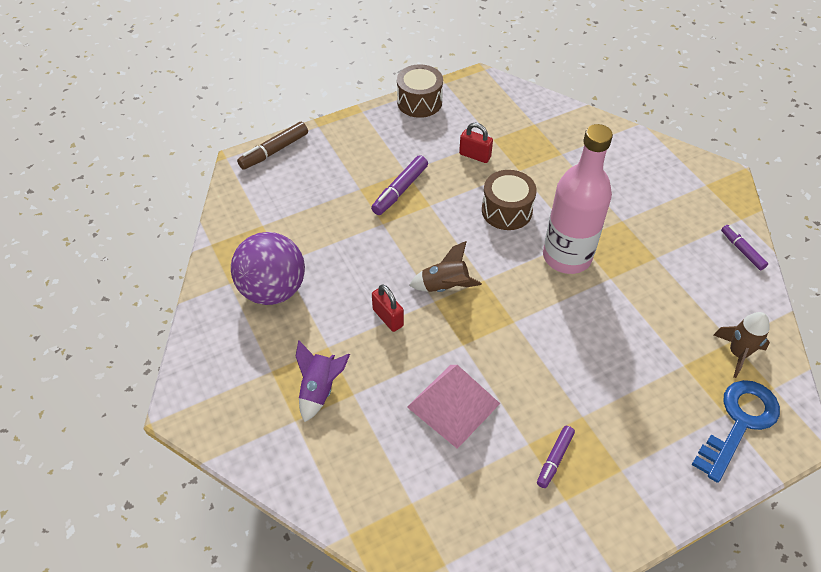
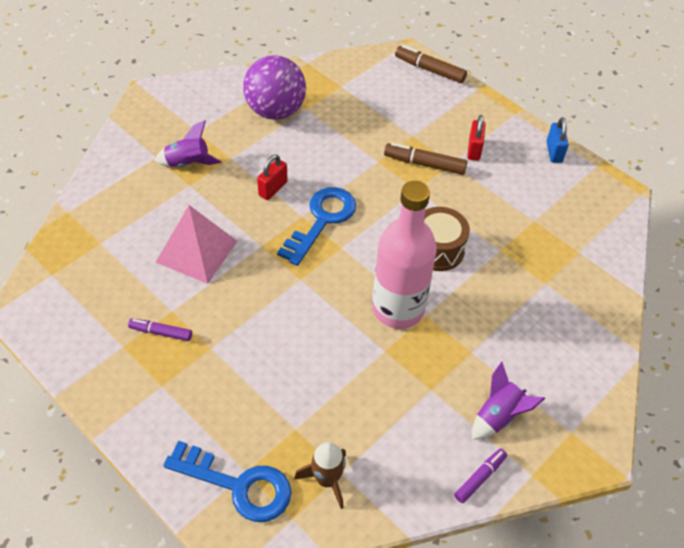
camera: 70 degrees right, 0 degrees up
purple marker [371,155,428,215] -> brown marker [384,143,467,175]
brown drum [397,64,443,118] -> blue padlock [547,117,569,163]
brown rocket [409,241,482,292] -> blue key [277,187,356,266]
red padlock [459,123,493,163] -> red padlock moved to [467,115,485,161]
none -> purple rocket [472,361,545,440]

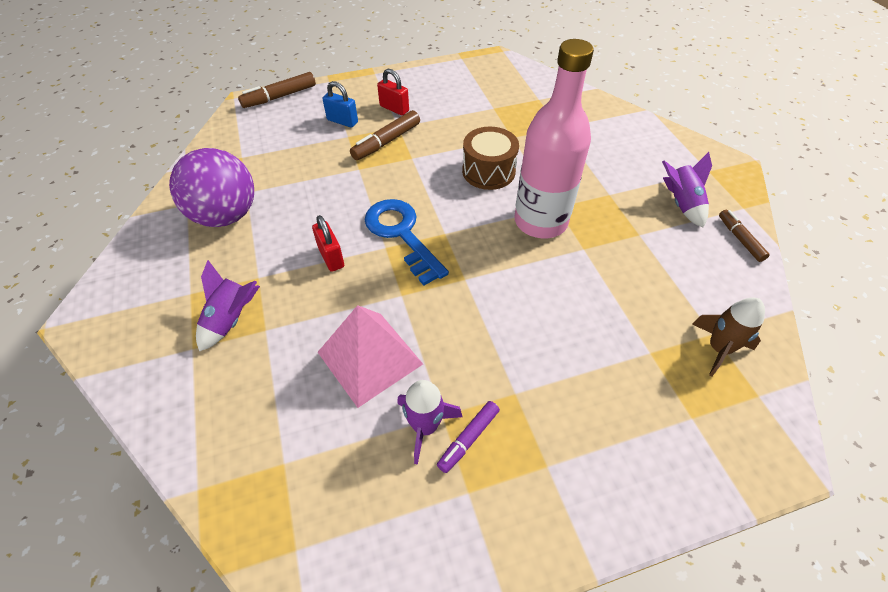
camera: 60 degrees left, 0 degrees up
blue key [163,441,291,522] -> none
purple marker [454,448,507,503] -> brown marker [719,210,770,262]
blue padlock [547,117,569,163] -> blue padlock moved to [323,81,358,128]
none -> purple rocket [397,380,462,465]

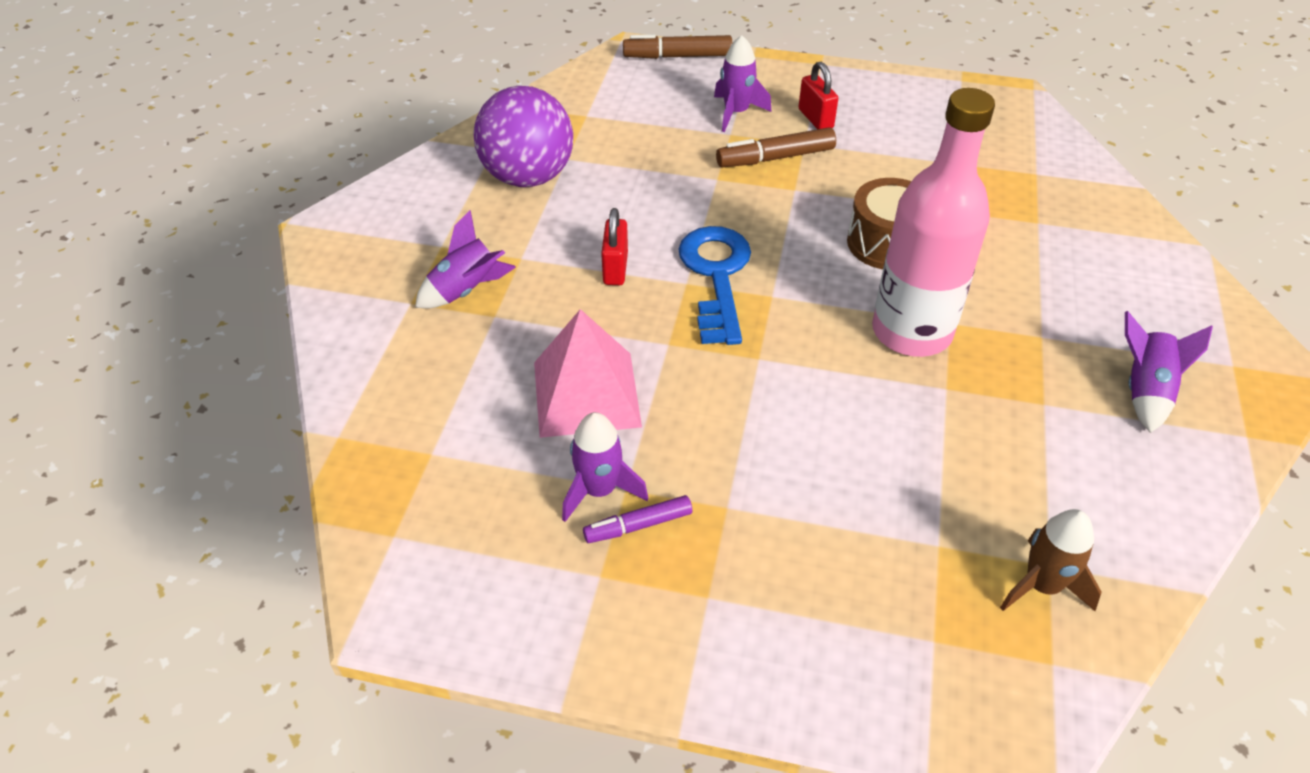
camera: 30 degrees right, 5 degrees down
blue padlock [323,81,358,128] -> purple rocket [714,35,771,132]
brown marker [719,210,770,262] -> none

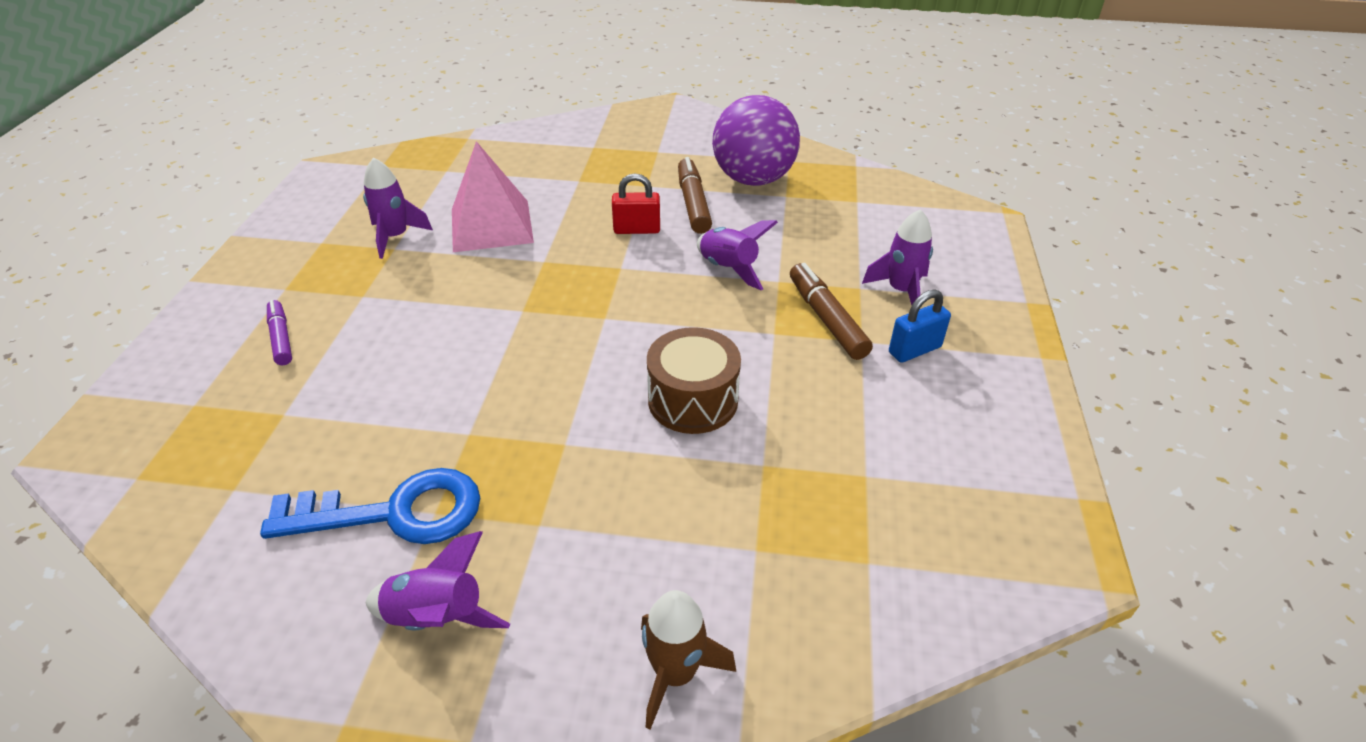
camera: 85 degrees right, 5 degrees down
purple rocket [415,210,516,309] -> purple rocket moved to [697,220,778,290]
purple marker [583,495,692,543] -> purple marker moved to [267,300,292,365]
brown marker [623,35,732,59] -> brown marker moved to [678,157,712,234]
blue key [678,226,751,345] -> blue key moved to [260,468,480,544]
red padlock [798,62,838,129] -> blue padlock [889,290,951,363]
pink bottle [872,88,995,357] -> none
brown rocket [1000,509,1102,611] -> brown rocket moved to [641,590,736,730]

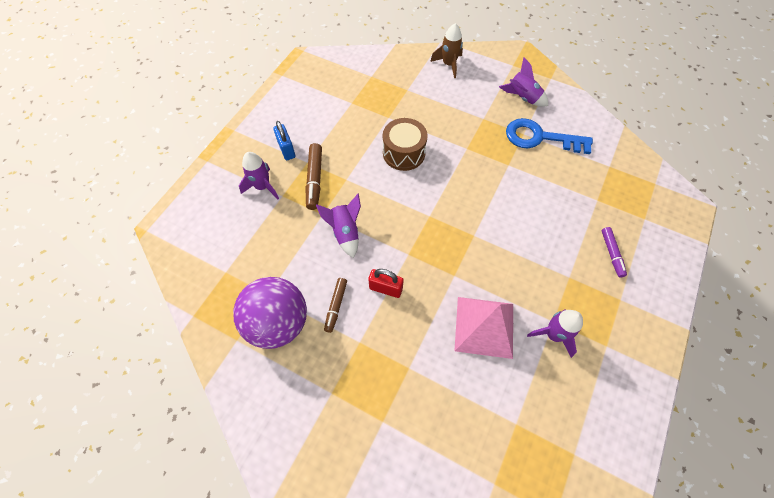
camera: 160 degrees left, 20 degrees up
brown marker [678,157,712,234] -> brown marker [324,278,347,333], size x0.66
blue padlock [889,290,951,363] -> blue padlock turned 75 degrees clockwise [273,121,295,160]

